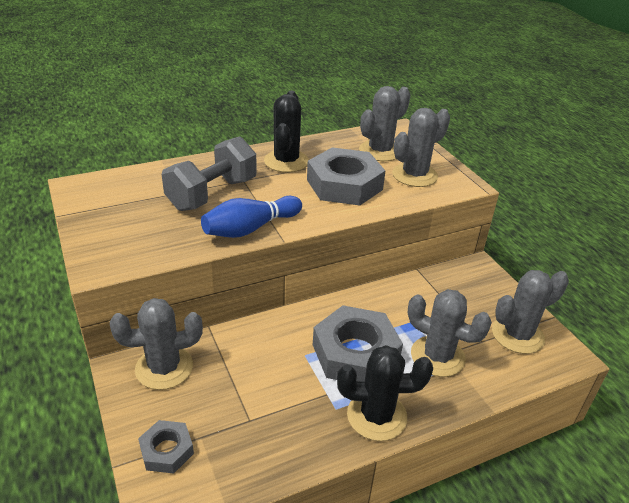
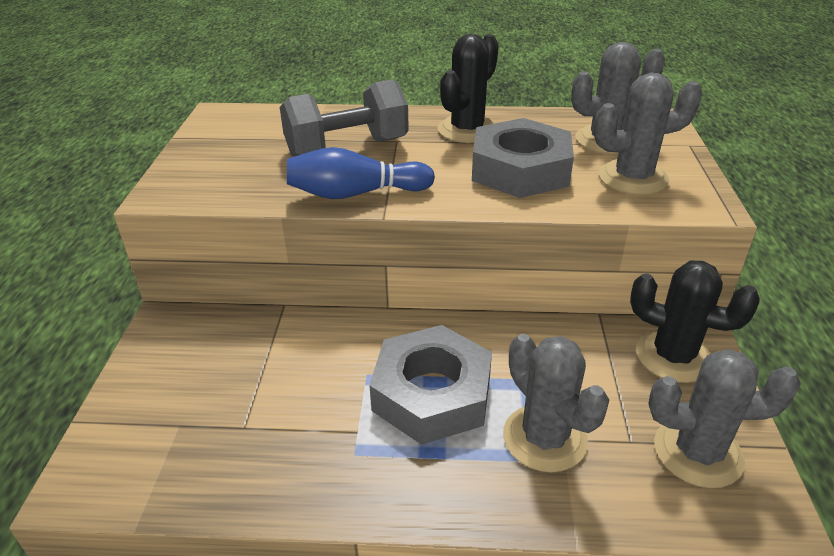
camera: 30 degrees right, 0 degrees up
grey cactus [110,298,203,390] -> none
grey nut [138,420,194,474] -> none
black cactus [337,345,433,441] -> black cactus moved to [630,260,760,383]

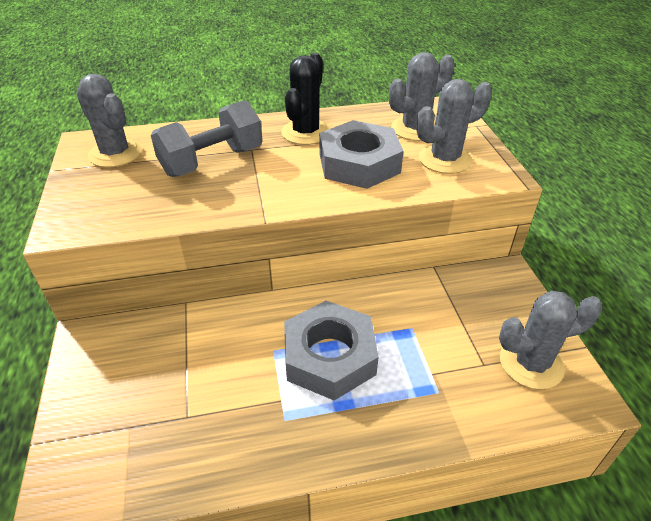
camera: 15 degrees left, 5 degrees up
blue bowling pin [287,147,435,199] -> none
grey cactus [503,334,609,472] -> grey cactus moved to [76,74,142,168]
black cactus [630,260,760,383] -> none

